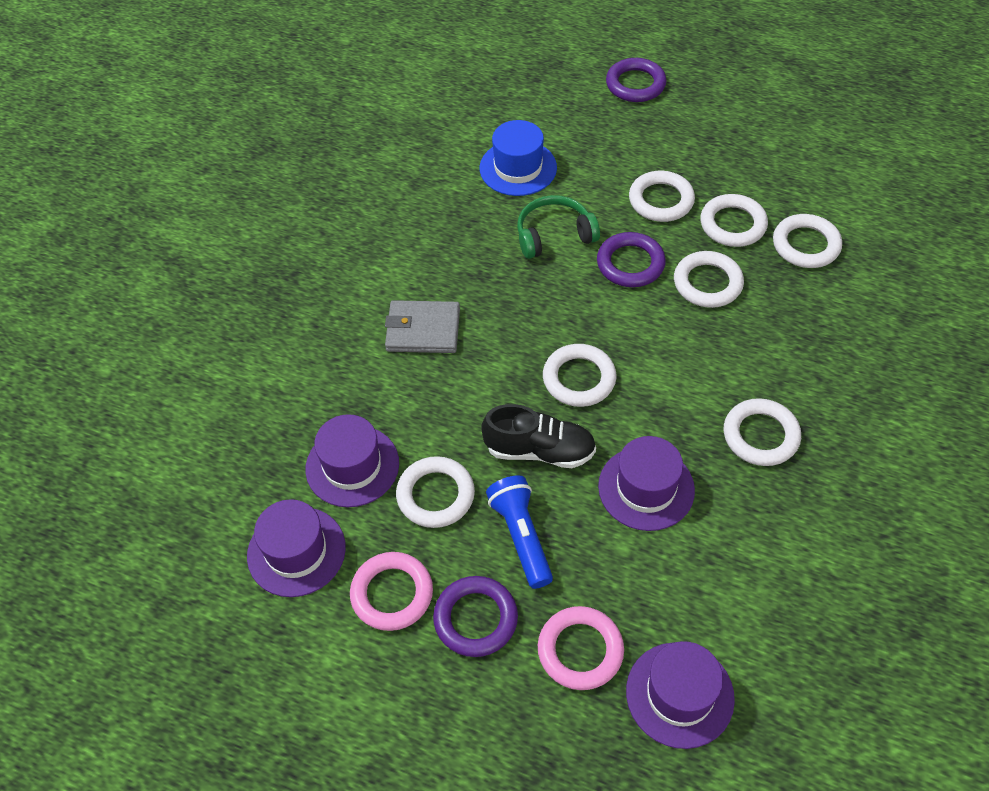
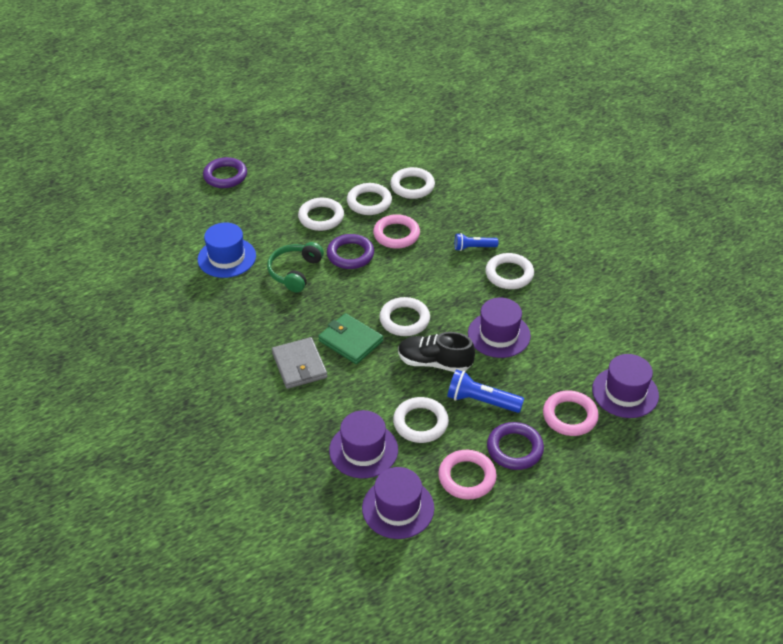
camera: 55 degrees left, 10 degrees down
grey wallet [385,300,460,353] -> grey wallet turned 60 degrees counterclockwise [272,337,327,389]
black shoe [481,404,596,468] -> black shoe turned 120 degrees counterclockwise [398,332,475,372]
white ring [674,251,744,308] -> pink ring [373,214,420,249]
none -> green wallet [318,313,383,364]
none -> blue flashlight [455,233,498,251]

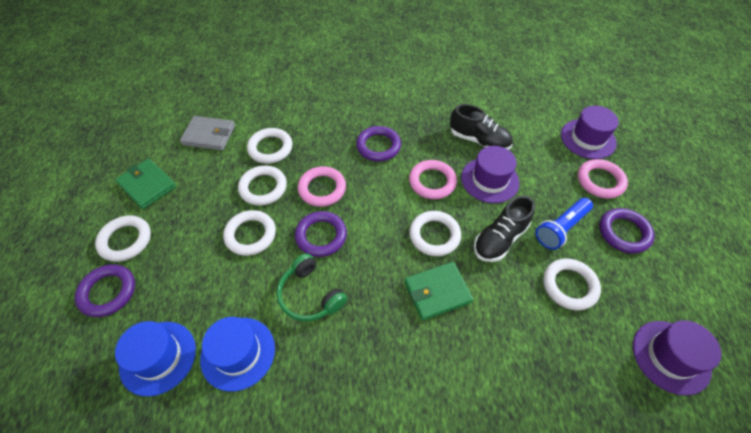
camera: 60 degrees left, 10 degrees up
grey wallet [272,337,327,389] -> grey wallet moved to [180,116,235,151]
purple hat [329,410,398,478] -> none
pink ring [438,450,497,499] -> pink ring moved to [409,160,457,199]
blue flashlight [455,233,498,251] -> purple ring [356,126,401,162]
white ring [485,253,534,289] -> white ring moved to [95,215,151,262]
none -> green wallet [115,159,177,209]
none -> blue hat [115,321,196,397]
none -> black shoe [450,104,513,150]

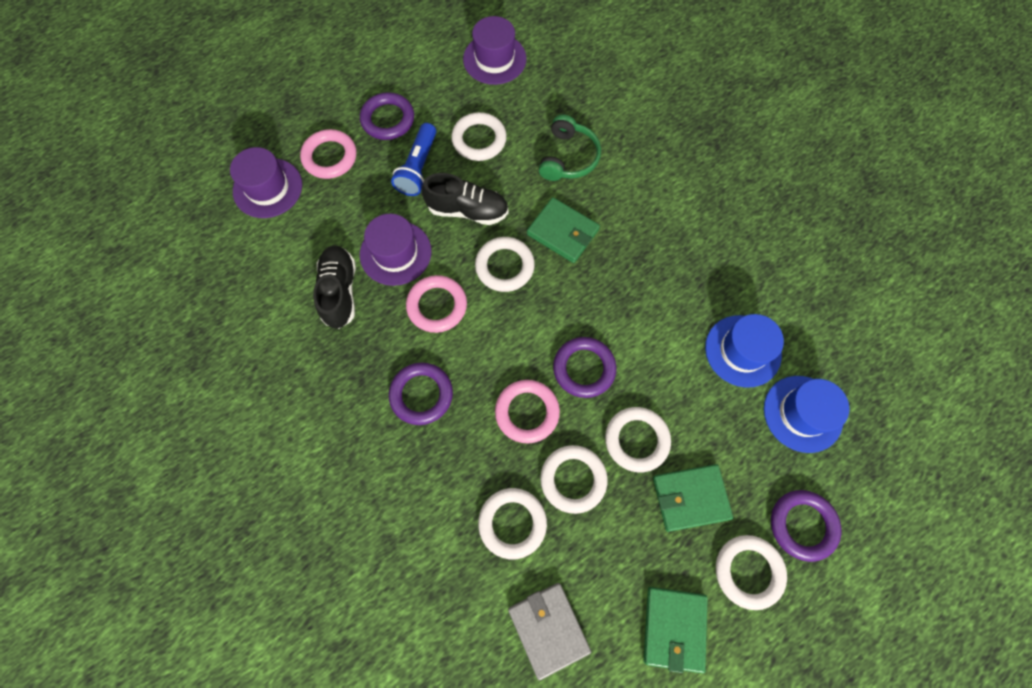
camera: 125 degrees left, 15 degrees up
green headphones [277,253,347,322] -> green headphones moved to [539,115,601,181]
blue flashlight [536,198,593,250] -> blue flashlight turned 90 degrees clockwise [391,123,436,196]
none -> green wallet [653,464,733,532]

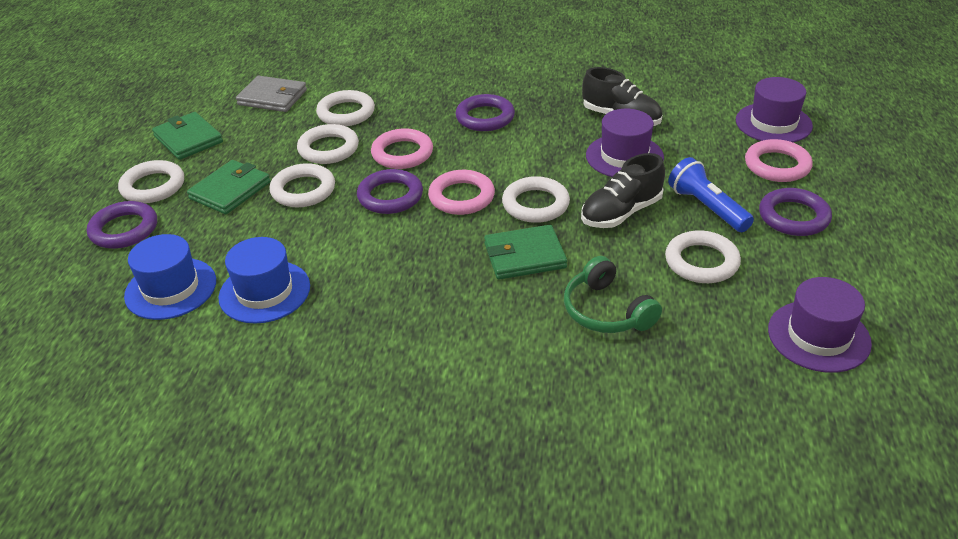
camera: 135 degrees right, 30 degrees down
pink ring [406,275,467,333] -> pink ring moved to [428,170,495,215]

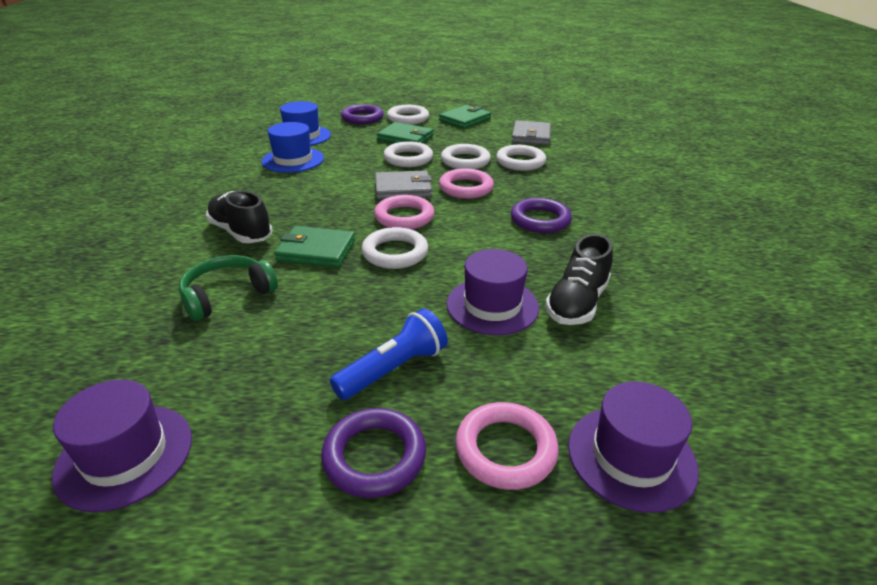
camera: 80 degrees right, 5 degrees down
purple ring [357,169,423,214] -> grey wallet [375,170,432,199]
green wallet [484,225,567,280] -> green wallet turned 60 degrees counterclockwise [274,226,355,268]
black shoe [581,153,665,228] -> black shoe moved to [206,191,272,243]
white ring [665,230,741,283] -> none

